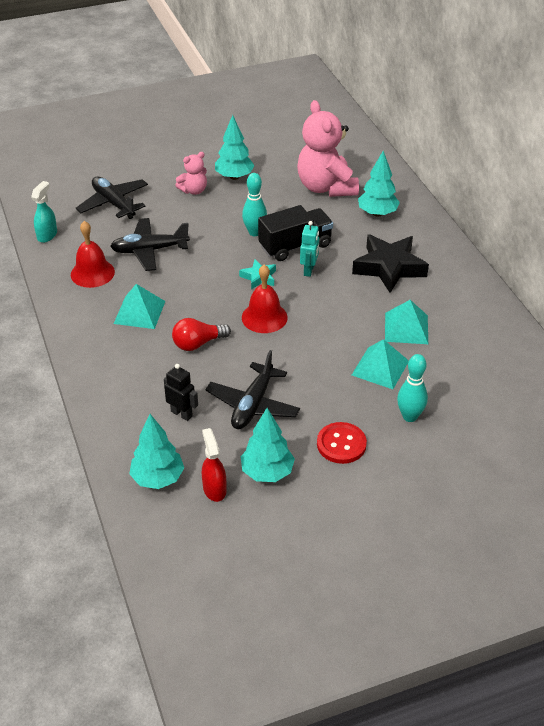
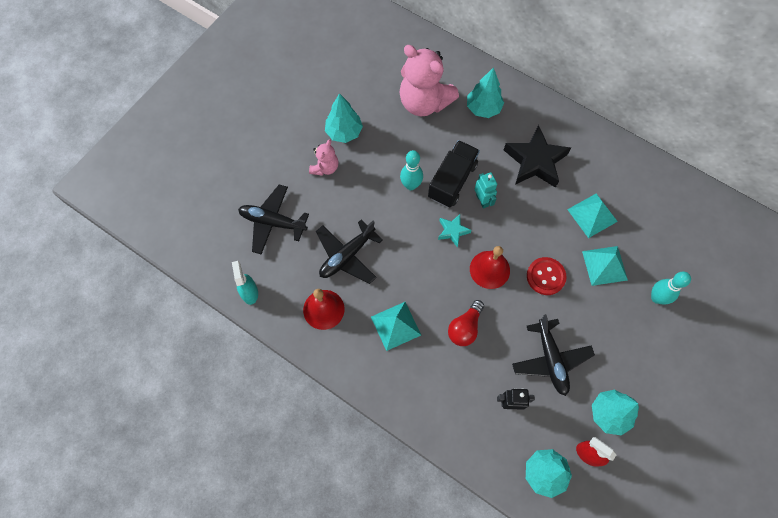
camera: 35 degrees left, 25 degrees up
red button [317,422,367,464] -> red button moved to [527,257,567,295]

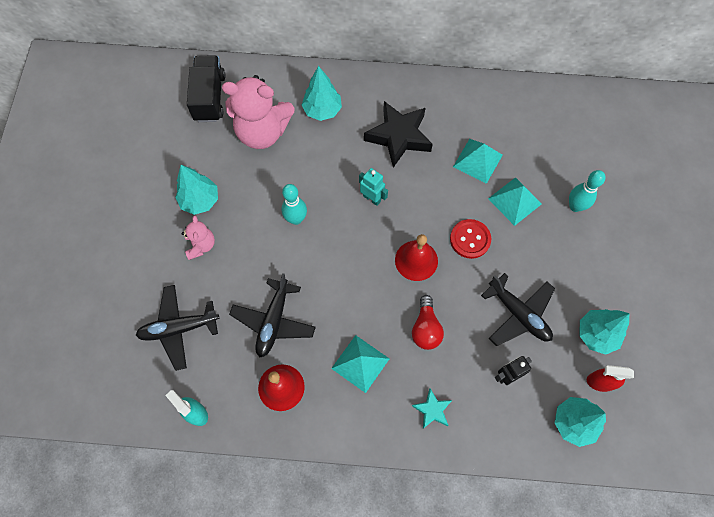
camera: 30 degrees left, 0 degrees up
black truck [428,140,480,207] -> black truck moved to [187,55,225,122]
turquoise star [438,214,472,248] -> turquoise star moved to [412,388,452,429]

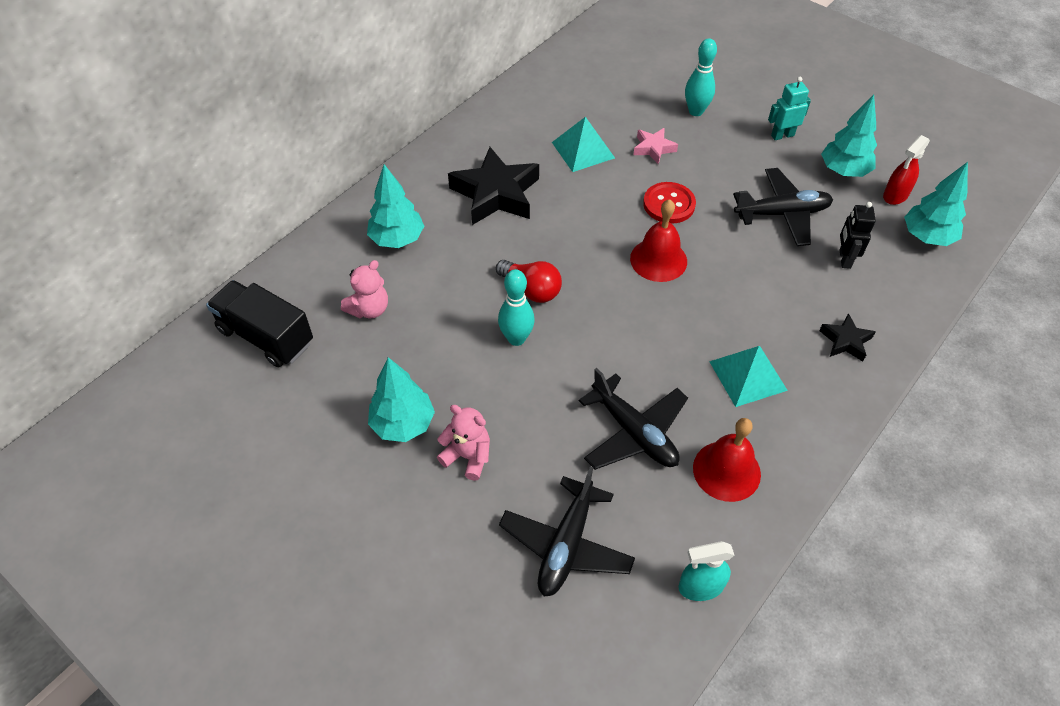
camera: 55 degrees left, 15 degrees down
pink teddy bear [222,75,294,149] -> pink teddy bear [341,260,388,318], size x0.50
turquoise robot [359,168,388,206] -> turquoise robot moved to [768,77,811,140]
red light bulb [412,295,444,350] -> red light bulb moved to [496,260,562,303]
turquoise star [412,388,452,429] -> black star [819,313,875,362]
turquoise pyramid [488,177,542,226] -> pink star [633,128,678,164]

